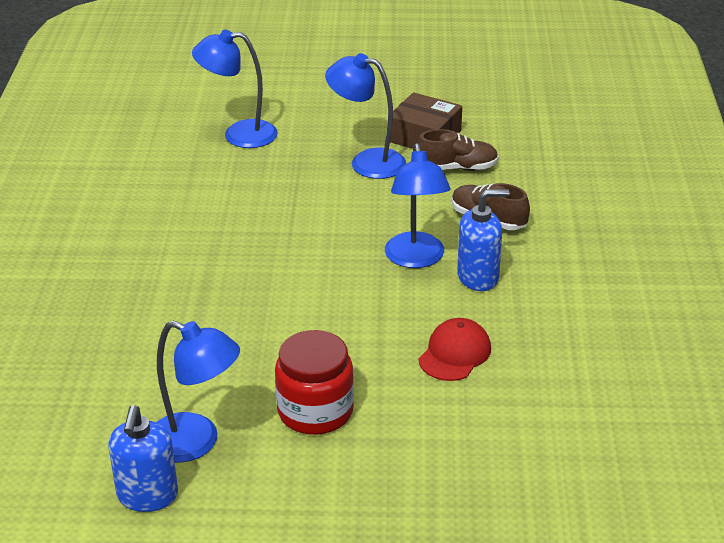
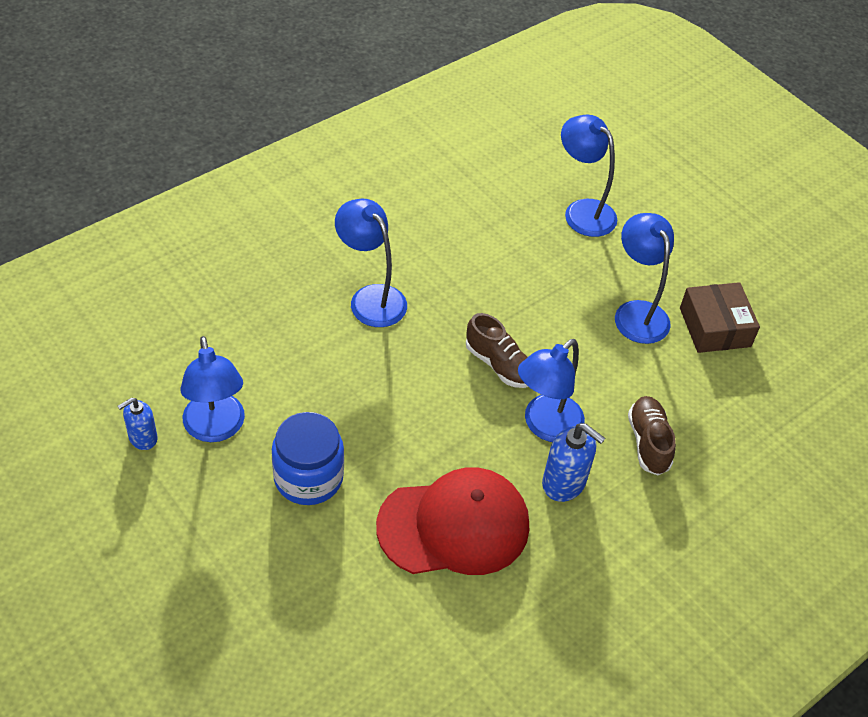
camera: 45 degrees right, 15 degrees up
blue soap dispenser [108,405,178,512] -> blue soap dispenser [118,398,157,450], size x0.65
red jar [275,330,354,435] -> blue jar [272,412,344,505]
brown shoe [417,129,499,171] -> brown shoe moved to [466,313,528,388]
red cap [419,318,491,381] -> red cap [376,468,529,575], size x1.85
none -> blue lamp [335,199,407,327]

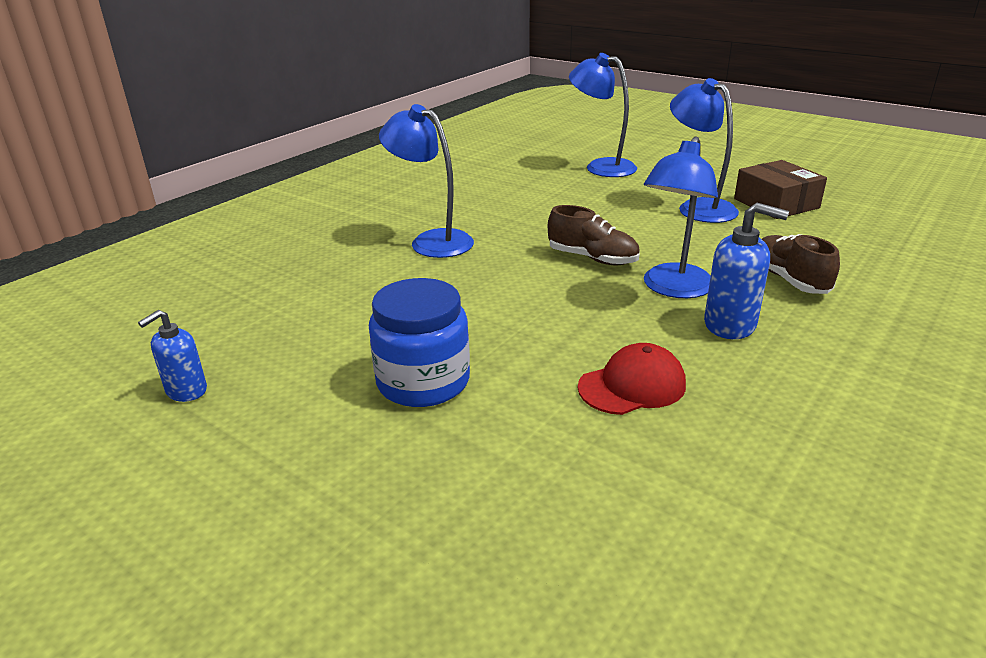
camera: 10 degrees left, 20 degrees down
blue lamp [181,336,245,442] -> none
red cap [376,468,529,575] -> red cap [578,343,686,415], size x0.54

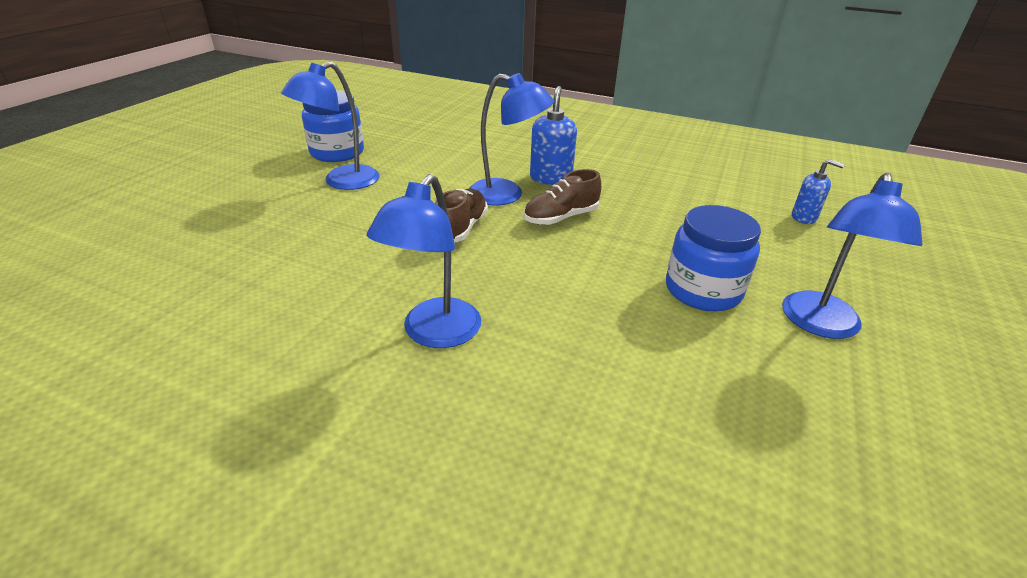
camera: 105 degrees left, 5 degrees up
blue soap dispenser [138,310,207,402] -> blue soap dispenser moved to [792,159,844,224]
blue lamp [569,53,637,177] -> blue lamp moved to [782,173,923,339]
red cap [578,343,686,415] -> none
brown box [734,160,827,219] -> blue jar [302,90,364,162]
brown shoe [762,234,840,294] -> brown shoe moved to [524,169,601,225]

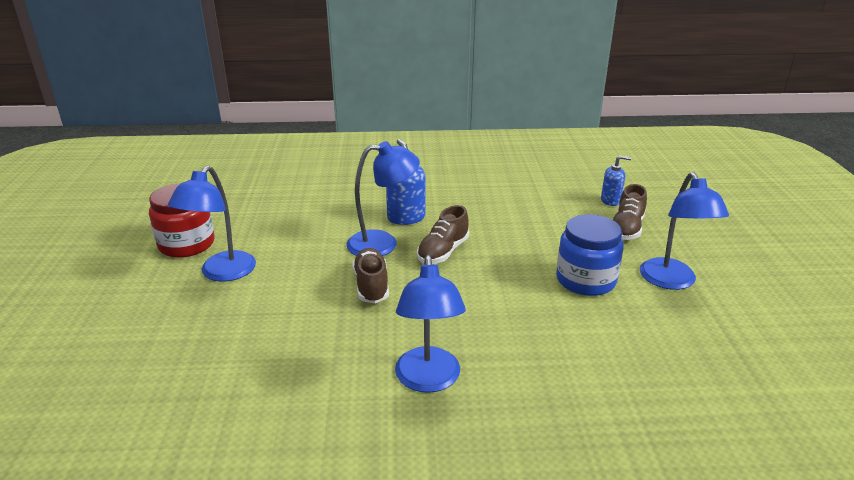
camera: 25 degrees left, 5 degrees down
blue jar [302,90,364,162] -> red jar [149,183,215,258]
none -> brown shoe [613,184,647,240]

